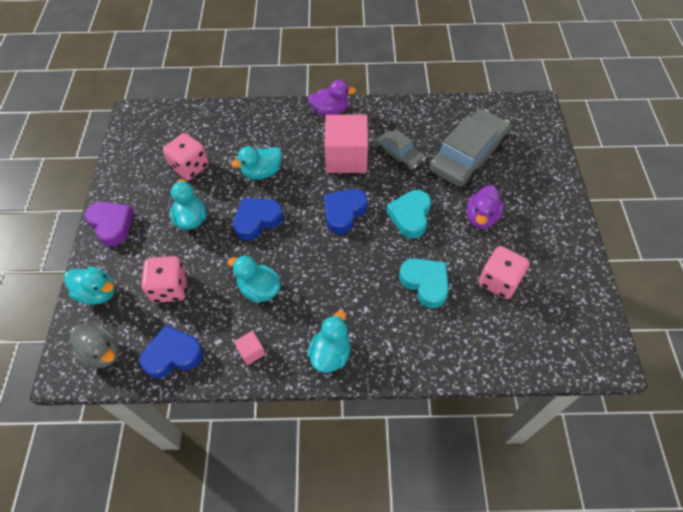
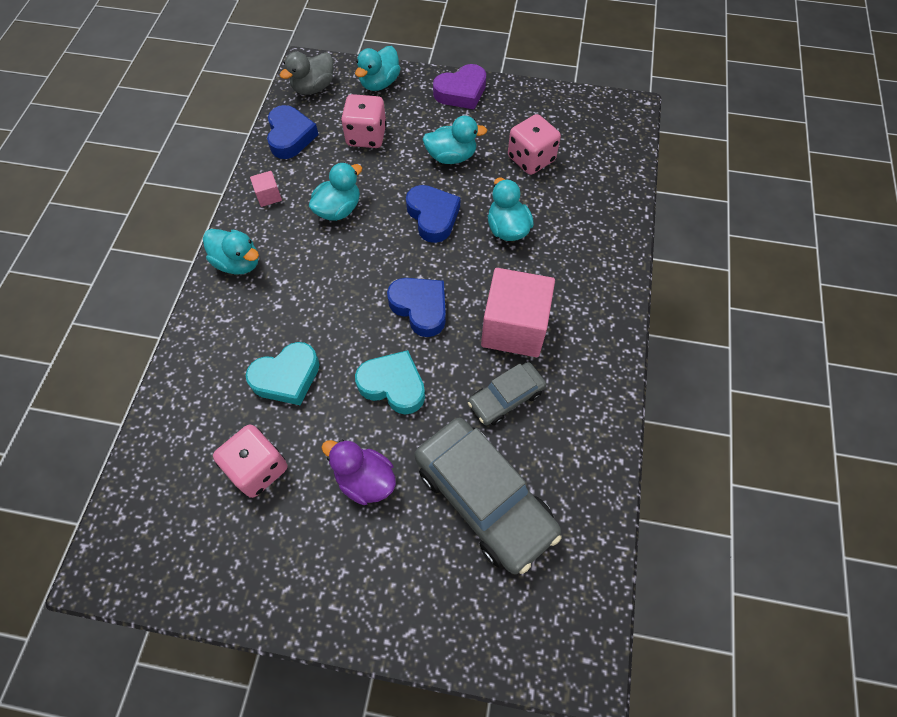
camera: 100 degrees right, 5 degrees up
purple duck [308,80,356,116] -> none

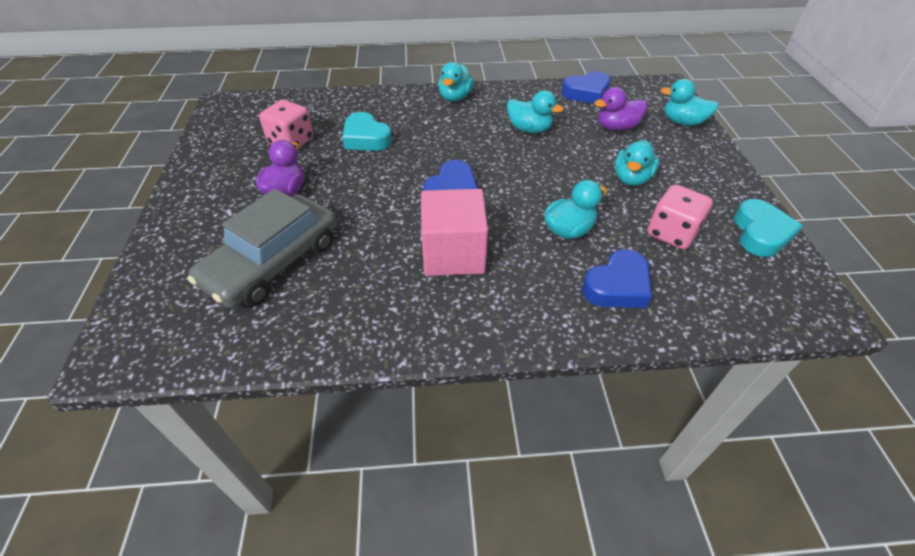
camera: 75 degrees right, 15 degrees down
pink cube [250,171,282,207] -> none
grey duck [280,52,334,95] -> none
pink dice [341,94,387,148] -> purple duck [594,87,647,131]
turquoise heart [355,350,425,414] -> turquoise heart moved to [734,199,803,257]
blue heart [406,185,461,243] -> blue heart moved to [582,249,652,308]
turquoise duck [423,116,487,164] -> turquoise duck turned 45 degrees clockwise [615,140,659,186]
purple heart [433,64,486,109] -> none
grey car [468,362,546,425] -> none

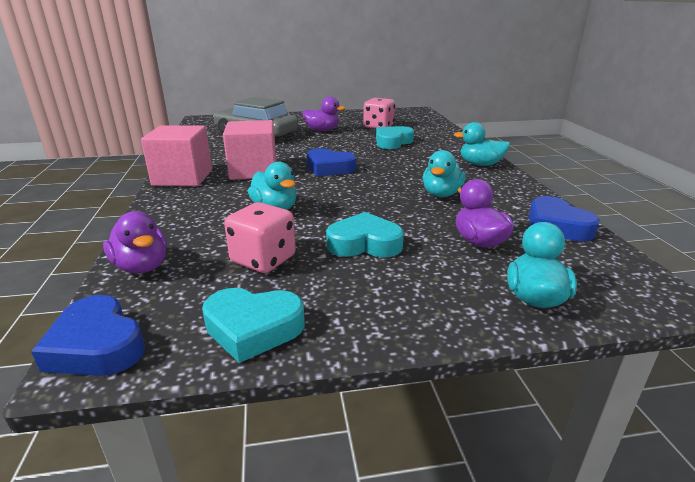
camera: 85 degrees right, 20 degrees down
blue heart [582,249,652,308] -> blue heart moved to [31,295,145,376]
turquoise duck [615,140,659,186] -> turquoise heart [326,212,404,257]
none -> purple duck [103,211,167,273]
none -> pink cube [141,125,212,186]

